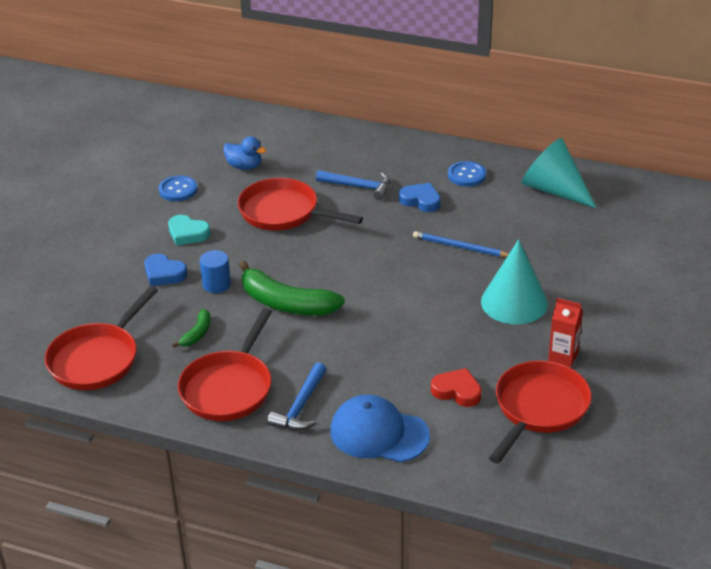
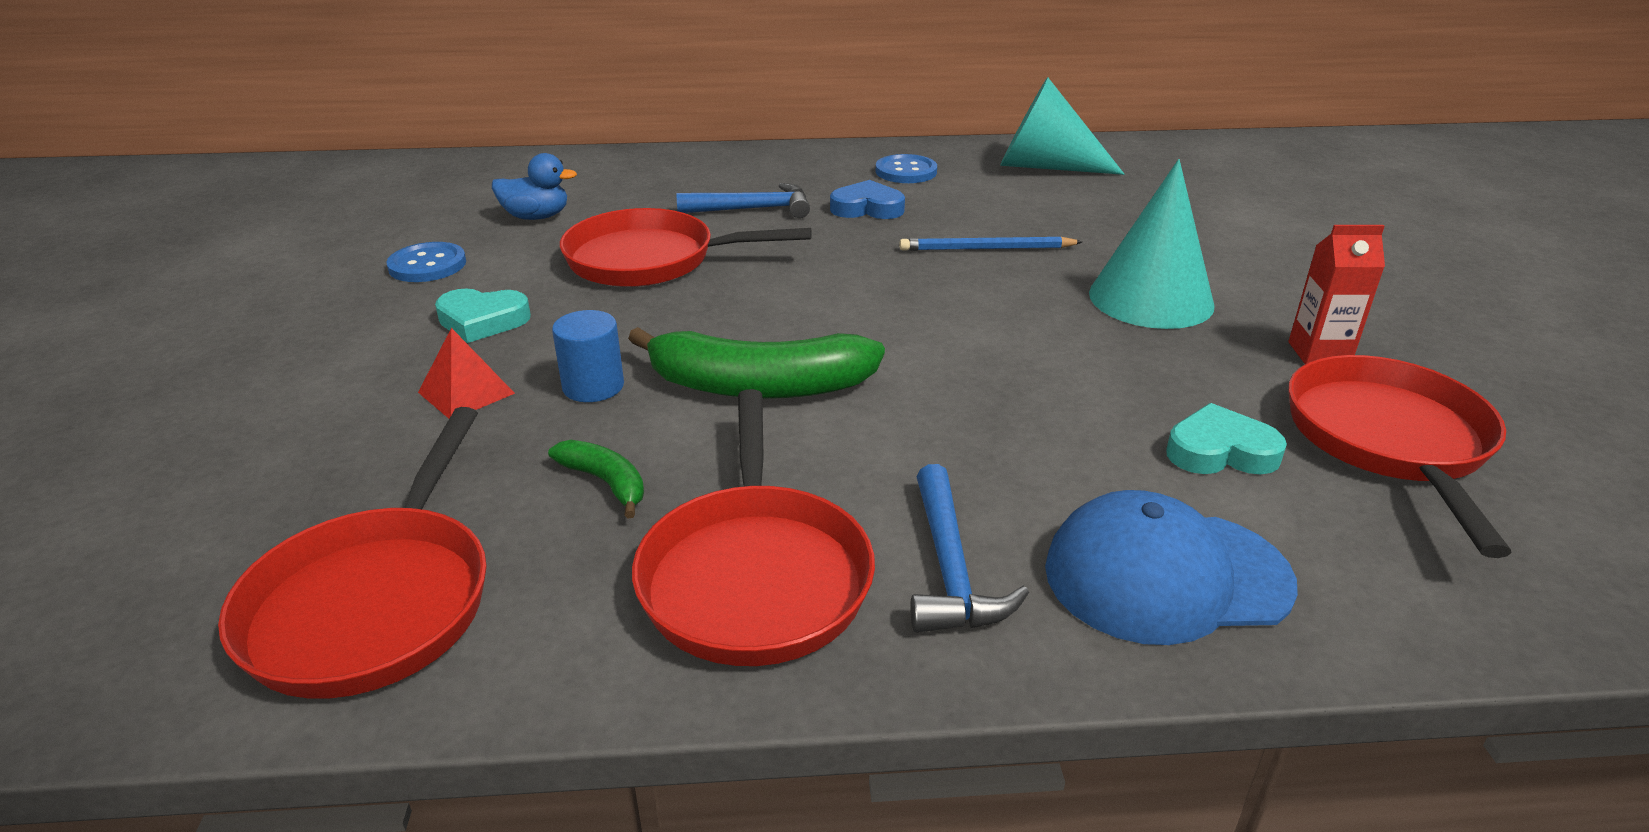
camera: 25 degrees left, 5 degrees down
blue heart [144,254,187,286] -> red pyramid [418,328,515,418]
green banana [172,309,210,348] -> green banana turned 45 degrees counterclockwise [548,440,644,518]
red heart [431,368,482,407] -> turquoise heart [1166,403,1287,475]

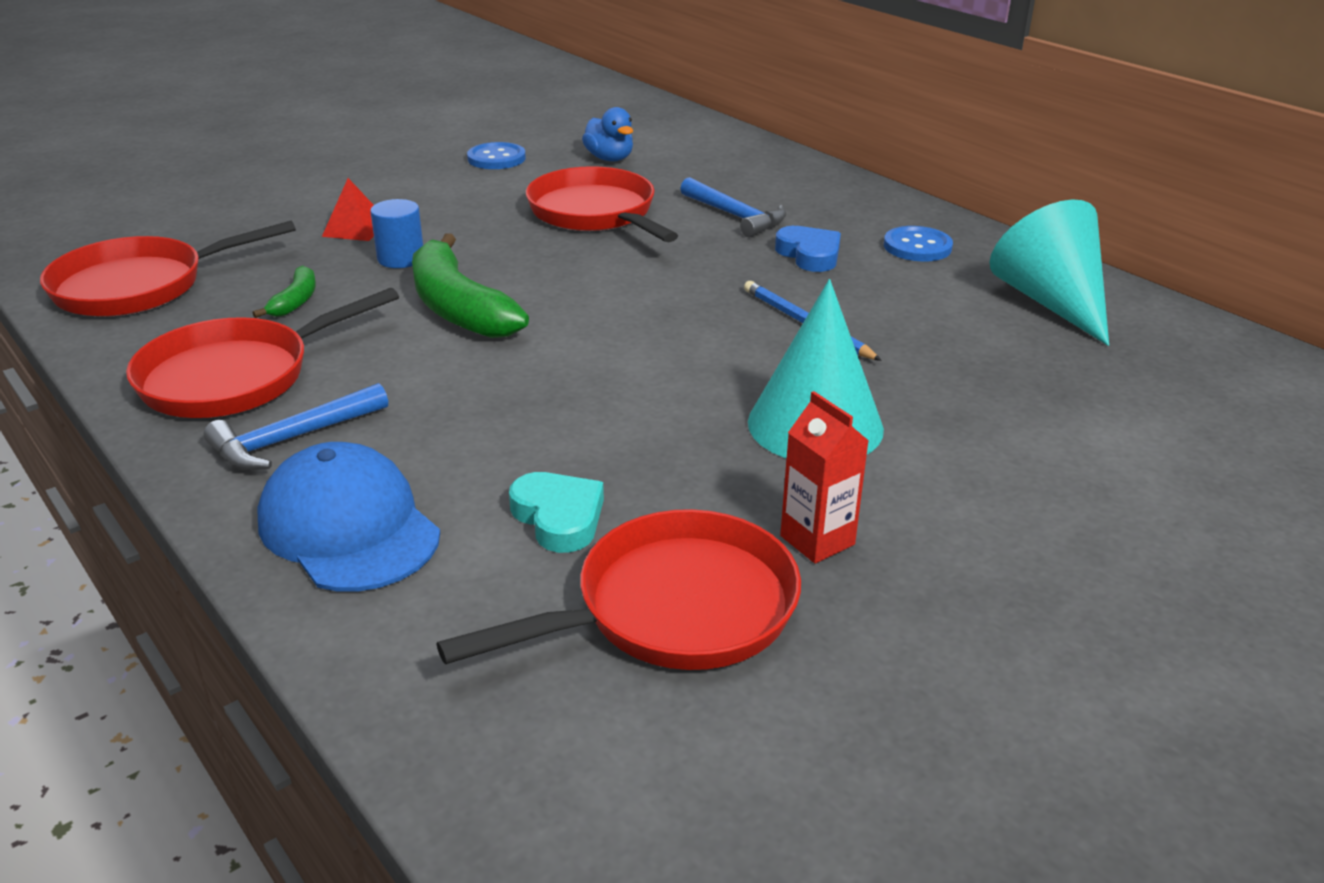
camera: 55 degrees right, 0 degrees up
turquoise heart [435,288,531,343] -> none

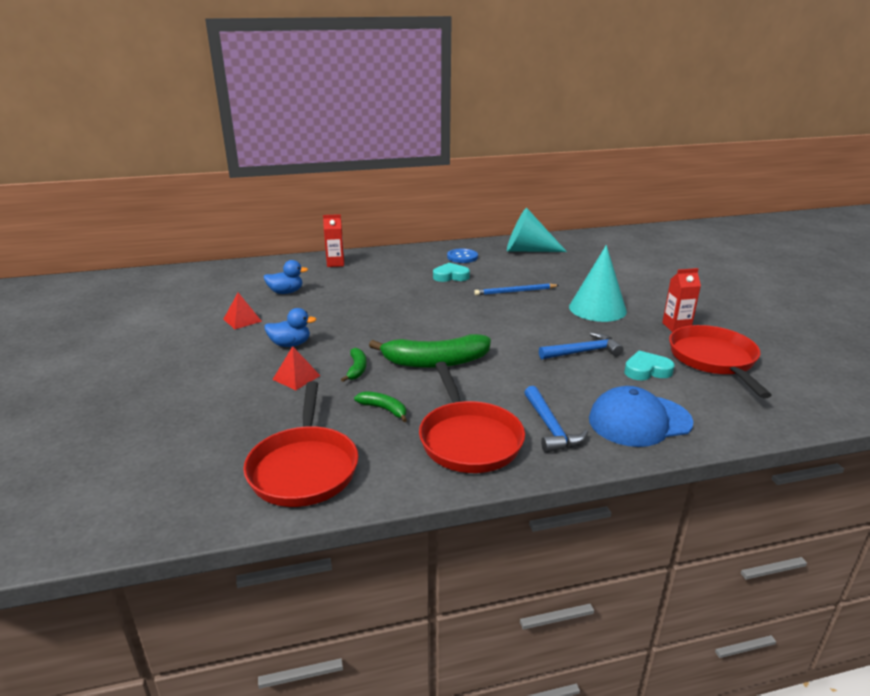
camera: 65 degrees left, 5 degrees down
blue cylinder [370,199,423,268] -> green banana [341,348,367,382]
blue button [467,142,526,169] -> red pyramid [224,293,262,329]
red pan [526,166,678,242] -> none
blue hammer [680,177,786,237] -> blue hammer moved to [539,333,624,359]
blue heart [775,226,841,272] -> turquoise heart [433,263,470,282]
none -> blue duck [264,308,317,347]
none -> red carton [323,214,344,267]

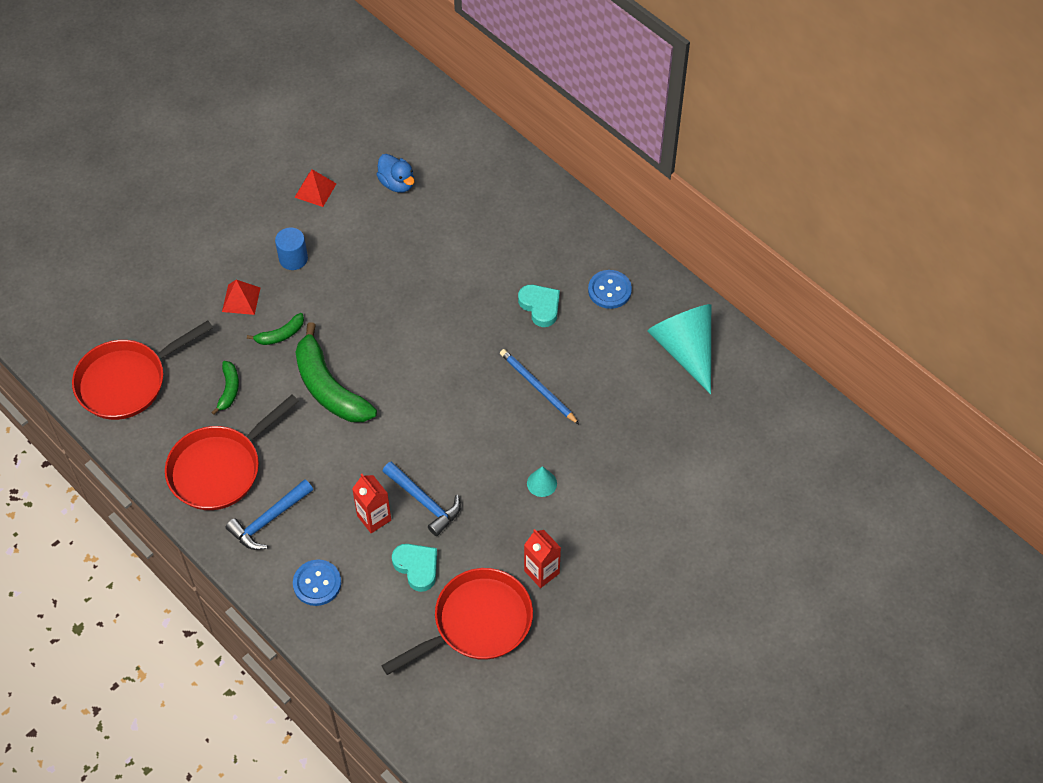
camera: 60 degrees right, 30 degrees up
blue duck [264,308,317,347] -> blue cylinder [275,228,308,270]
red carton [323,214,344,267] -> red carton moved to [352,474,391,533]
turquoise cone [569,245,627,322] -> turquoise cone [527,466,557,497], size x0.42
blue cap [589,386,693,447] -> blue button [293,560,341,606]

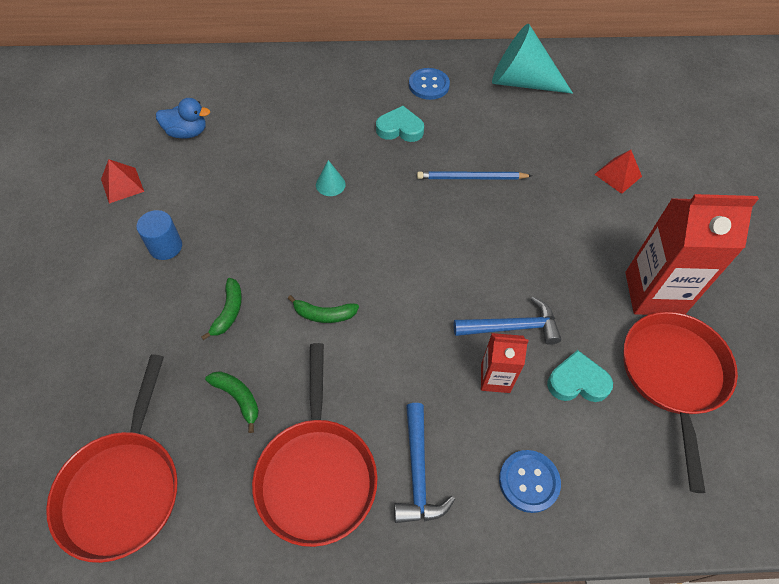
camera: 50 degrees left, 0 degrees up
red pyramid [222,280,260,315] -> red pyramid moved to [594,150,642,194]
green banana [295,322,377,422] -> green banana [288,295,359,323], size x0.48
red carton [524,529,561,588] -> red carton [625,194,759,315], size x1.86
turquoise cone [527,466,557,497] -> turquoise cone moved to [316,160,346,196]

